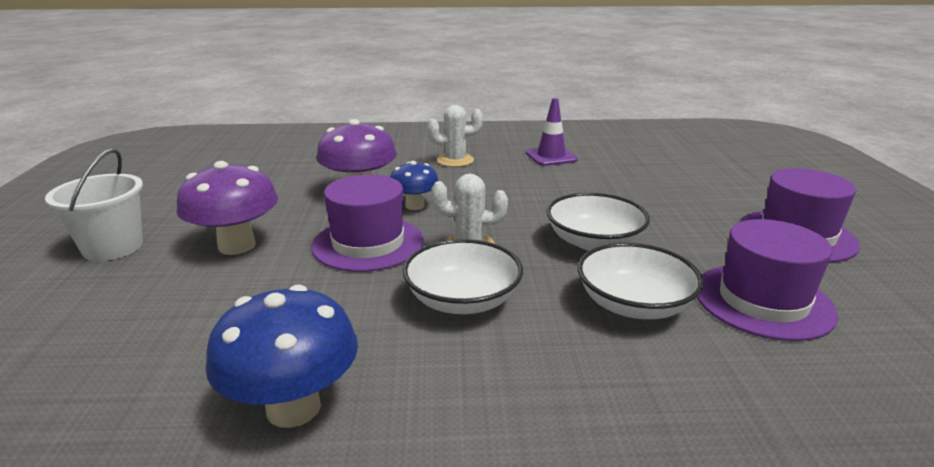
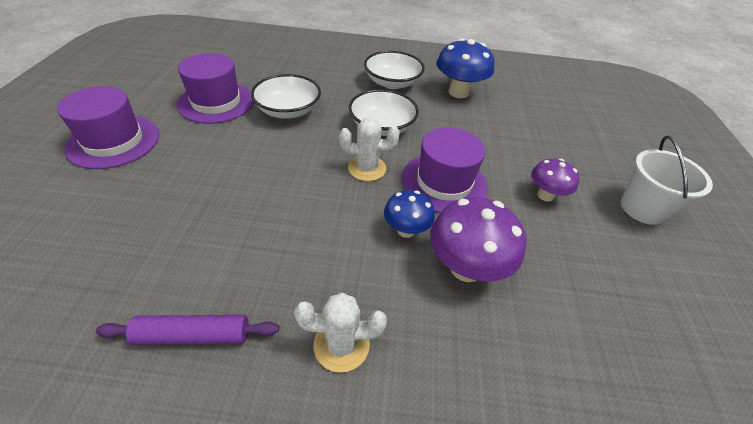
camera: 175 degrees left, 20 degrees up
purple mushroom [177,161,278,255] -> purple mushroom [531,158,579,202], size x0.61
purple traffic cone [525,98,578,166] -> purple rolling pin [96,315,279,345]
white bowl [546,193,650,251] -> white bowl moved to [364,51,425,89]

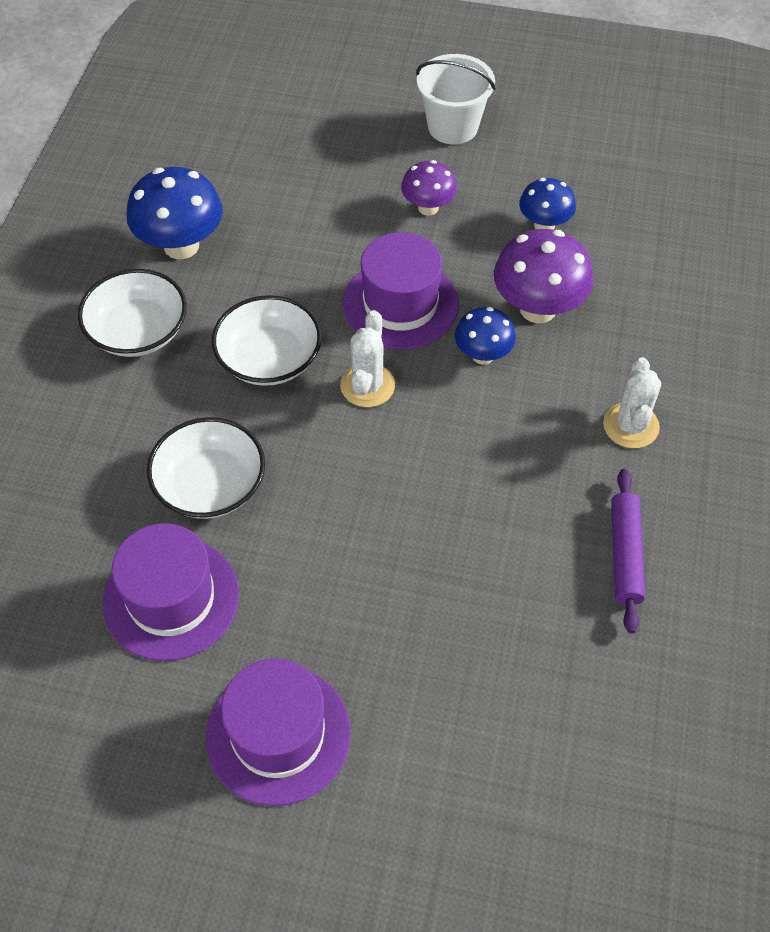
camera: 80 degrees left, 10 degrees up
none -> blue mushroom [519,178,576,230]

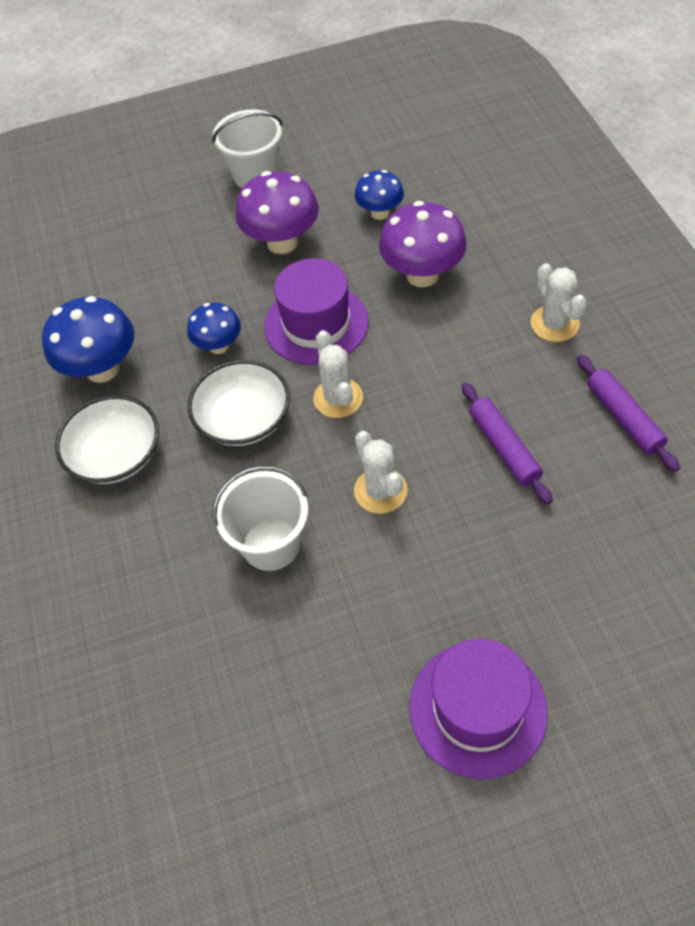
camera: 25 degrees left, 0 degrees up
purple hat [103,523,239,661] -> none
white bowl [147,417,265,519] -> white bucket [212,466,308,571]
purple mushroom [401,160,457,216] -> purple mushroom [235,171,319,254], size x1.65
blue mushroom [455,307,516,365] -> blue mushroom moved to [187,303,241,354]
none -> white cactus [354,431,408,514]
none -> purple rolling pin [462,383,553,504]

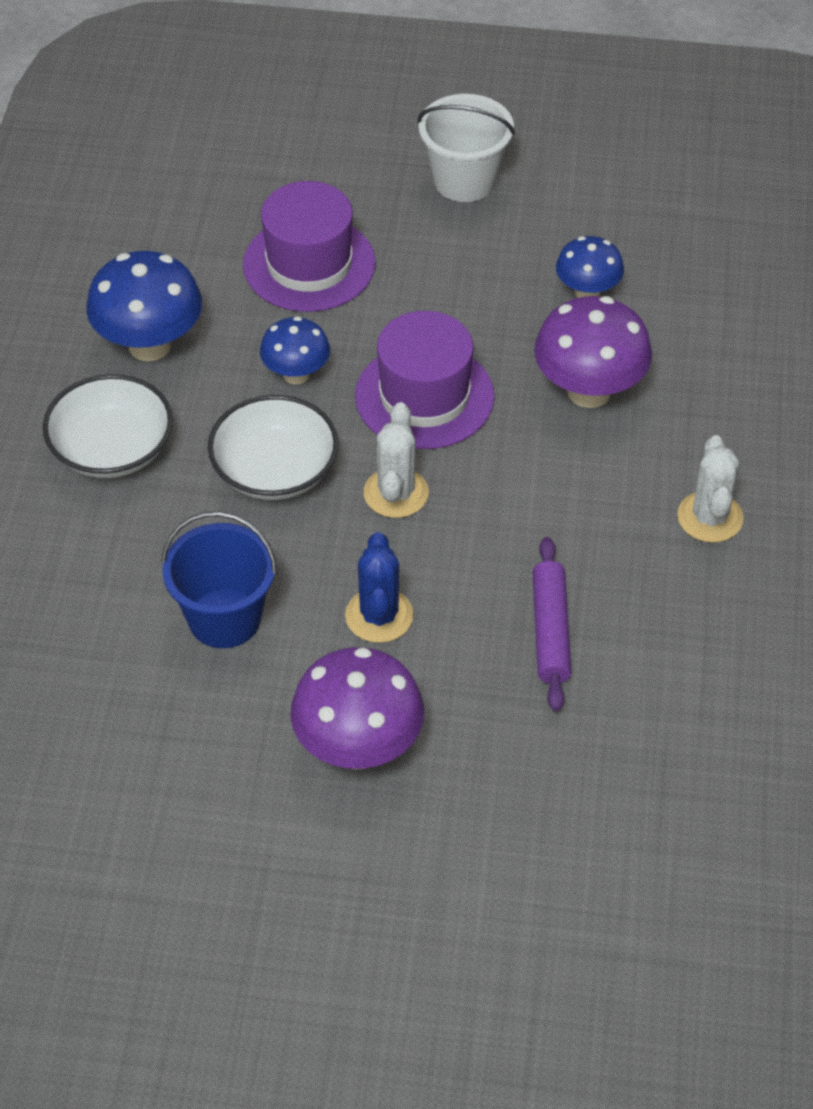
camera: 20 degrees right, 5 degrees down
white bucket [212,466,308,571] -> blue bucket [161,511,277,648]
purple mushroom [235,171,319,254] -> purple mushroom moved to [290,647,424,769]
white cactus [354,431,408,514] -> blue cactus [345,532,413,643]
purple hat [409,639,548,779] -> purple hat moved to [243,181,376,312]
purple rolling pin [577,355,680,472] -> none

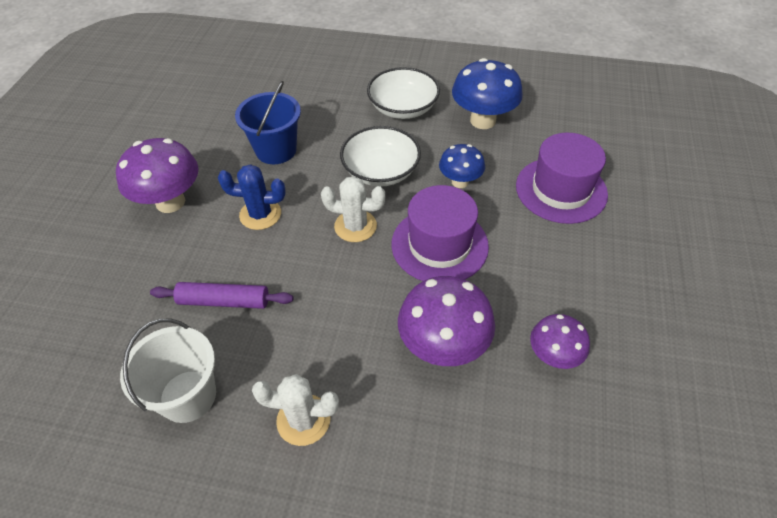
camera: 95 degrees right, 0 degrees up
white bucket [417,94,515,202] -> white bucket moved to [120,319,216,423]
blue mushroom [556,236,624,298] -> purple mushroom [530,314,590,369]

